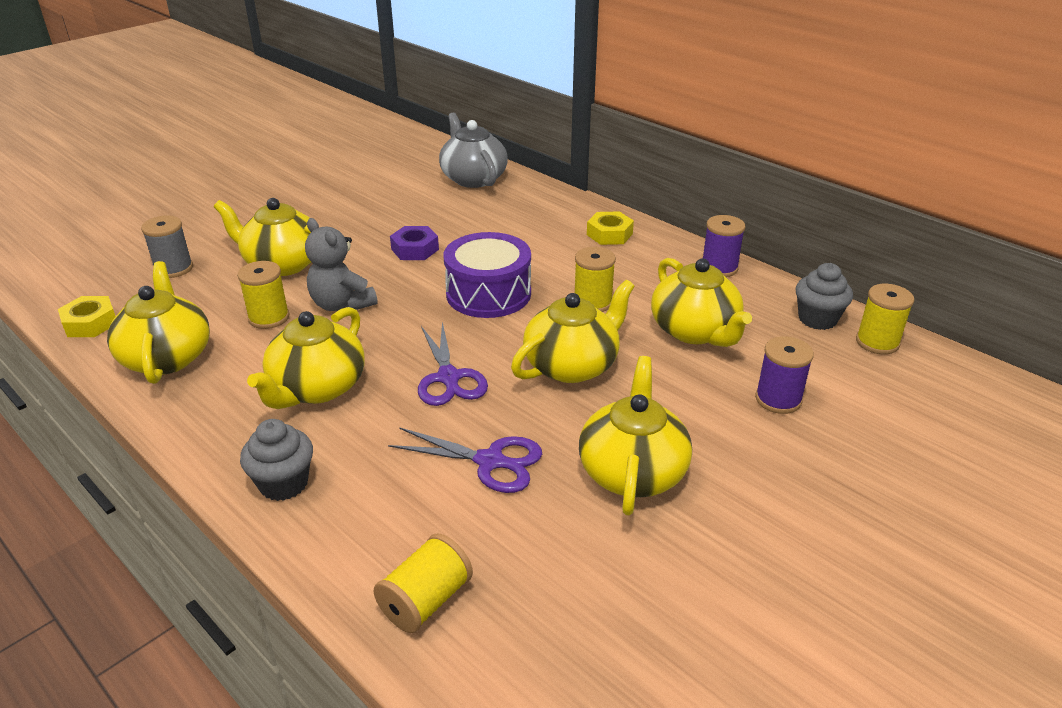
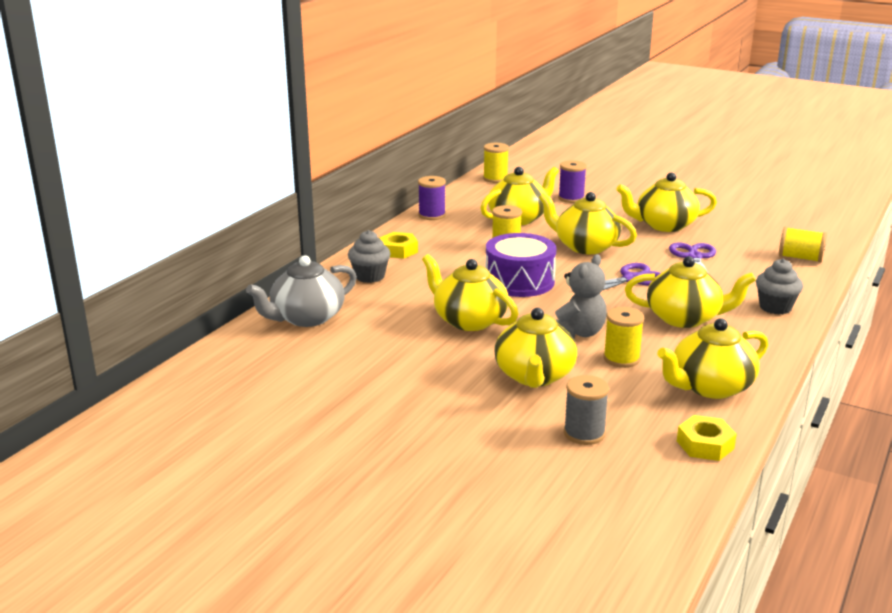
camera: 105 degrees left, 10 degrees down
purple nut [390,226,439,260] -> yellow teapot [422,254,518,331]
grey cupcake [796,263,853,330] -> grey cupcake moved to [348,230,391,283]

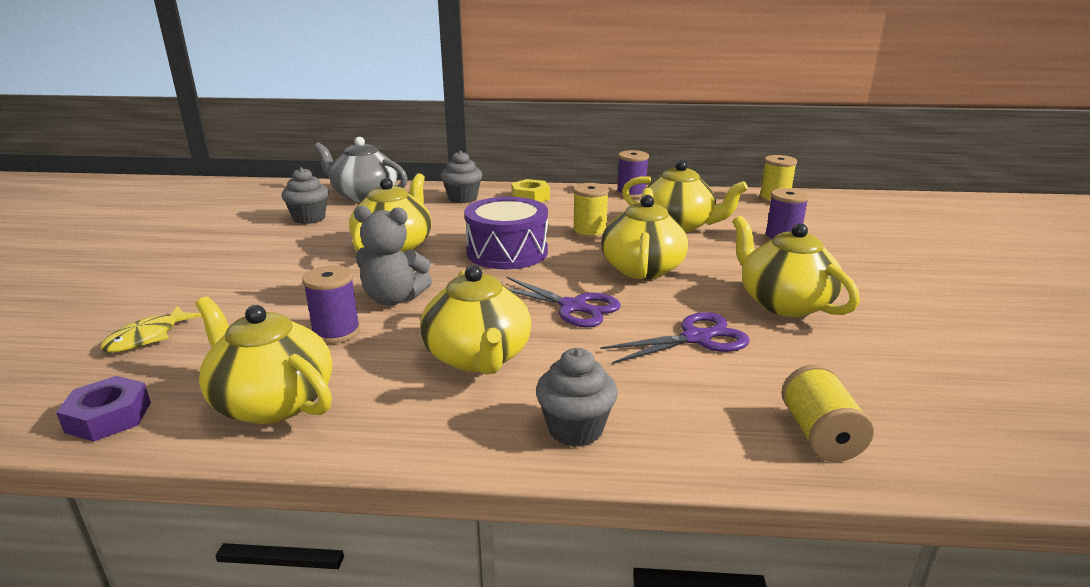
camera: 65 degrees right, 0 degrees up
yellow teapot [494,308,577,388] -> none
grey spool [564,375,609,445] -> yellow fish [100,306,202,353]
yellow spool [603,307,644,368] -> purple spool [302,265,360,344]
yellow nut [677,415,737,461] -> purple nut [56,376,151,442]
none -> grey cupcake [282,167,329,224]

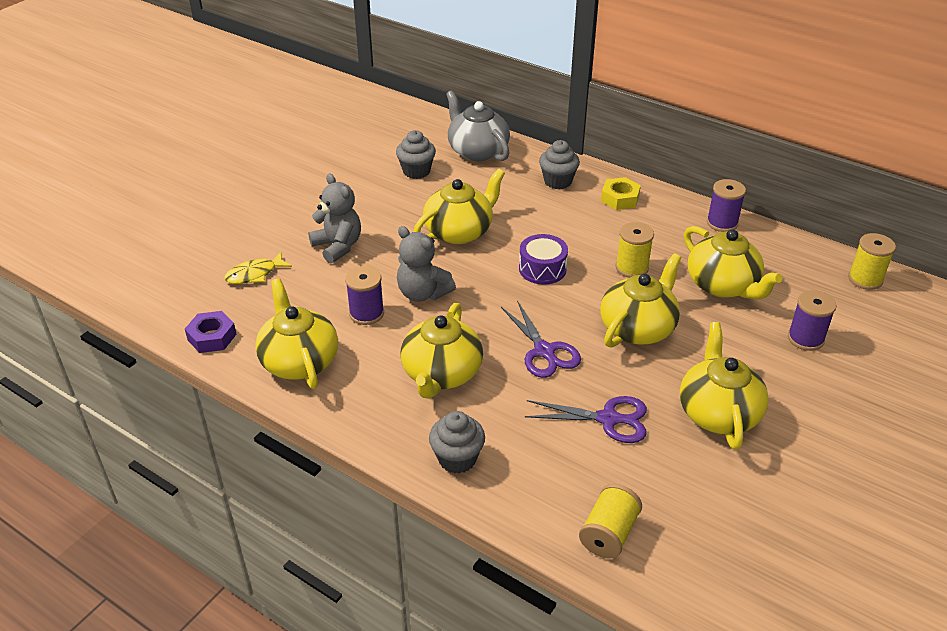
camera: 30 degrees right, 15 degrees up
purple drum [464,197,548,269] -> purple drum [519,234,568,285], size x0.65
none -> grey teddy bear [308,173,361,264]

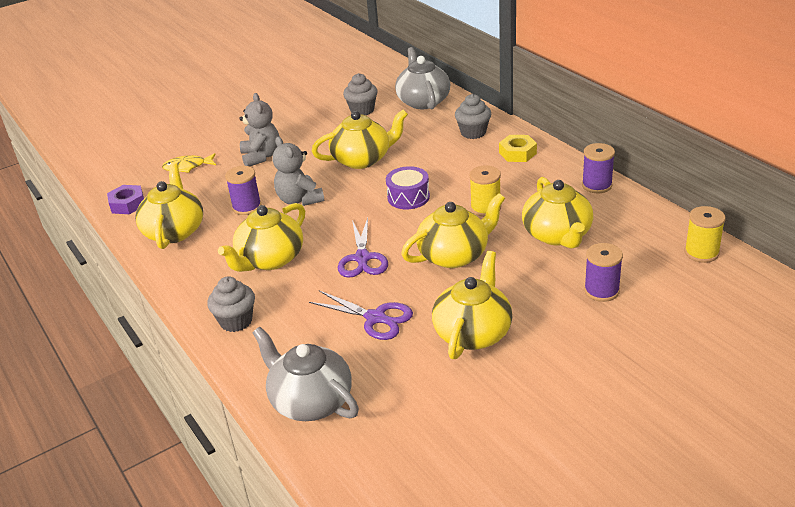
camera: 25 degrees right, 5 degrees down
yellow spool [579,484,642,559] -> grey teapot [252,327,359,421]

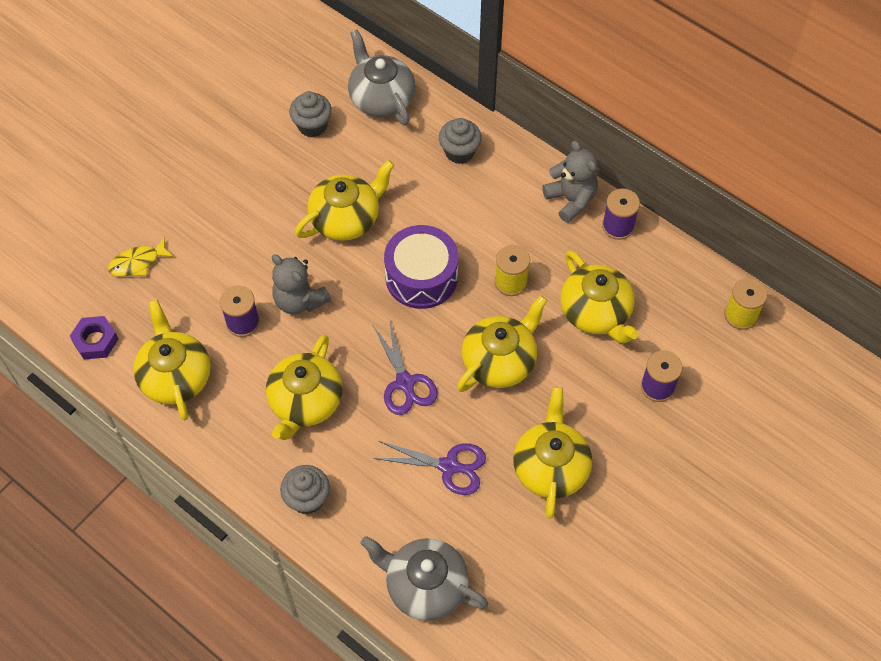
camera: 20 degrees left, 25 degrees up
grey teddy bear [239,93,280,167] -> grey teddy bear moved to [542,141,598,223]
purple drum [386,166,430,209] -> purple drum [384,225,458,309], size x1.53
yellow nut [499,135,537,162] -> none

